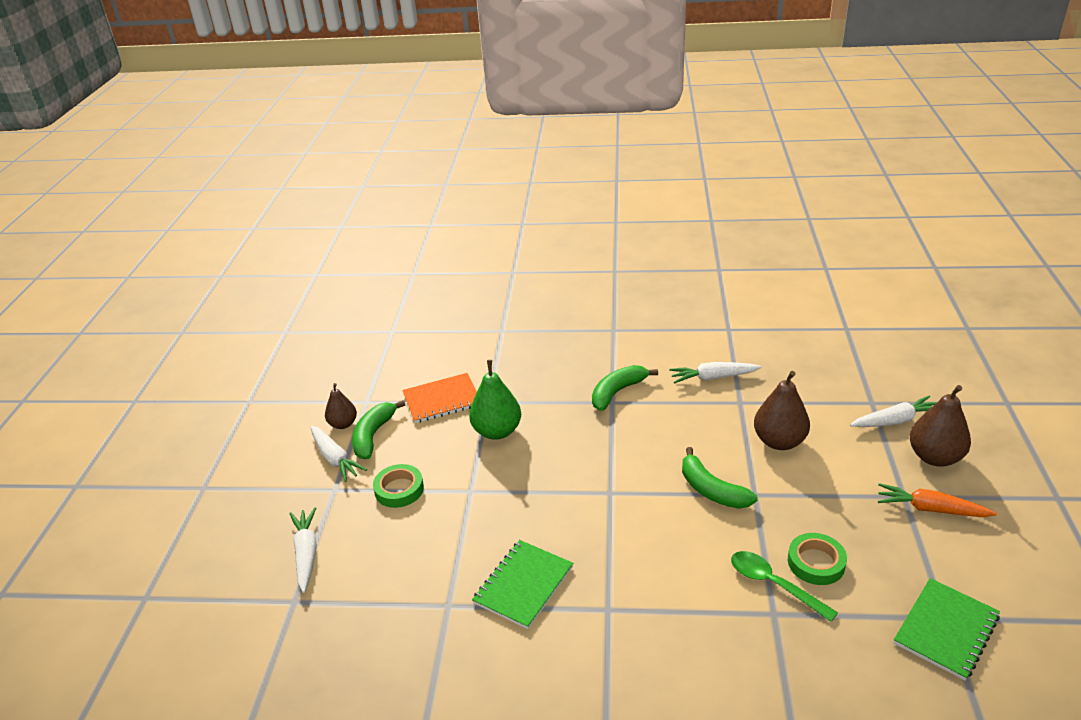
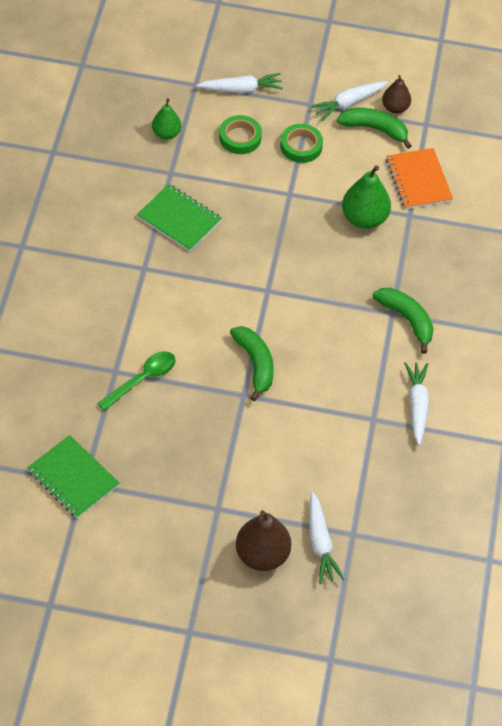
camera: 90 degrees right, 20 degrees up
green banana [682,447,758,509] -> green banana turned 105 degrees clockwise [230,326,274,401]
brown pear [754,371,810,450] -> none
green tape [788,533,847,585] -> green tape moved to [219,115,262,154]
orange carrot [878,483,997,517] -> none
none -> green pear [152,98,181,140]

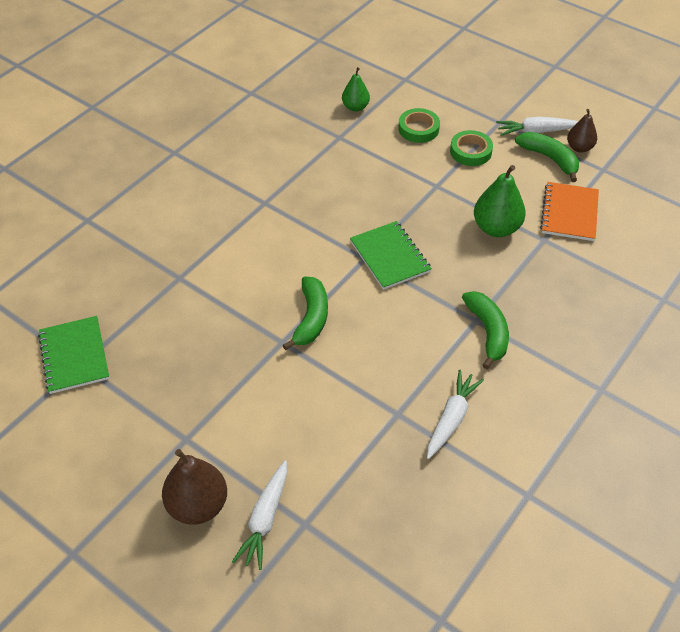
camera: 30 degrees right, 5 degrees down
green spoon [97,351,176,411] -> none
green notebook [137,184,222,252] -> green notebook moved to [350,221,432,290]
white carrot [196,73,283,93] -> none

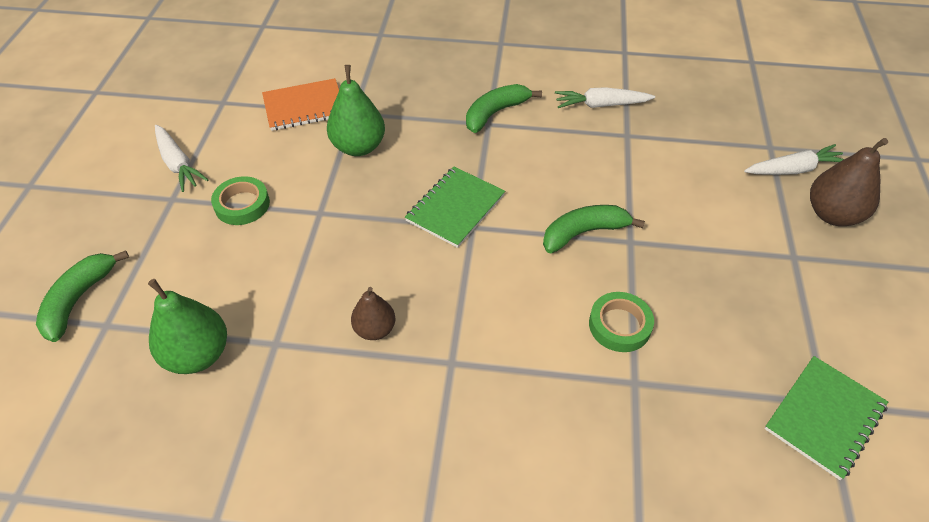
camera: 120 degrees left, 0 degrees up
green pear [342,67,370,112] -> green pear [148,279,227,374], size x1.60
green tape [399,108,440,143] -> green tape moved to [589,292,654,352]
green banana [515,132,579,182] -> green banana moved to [36,250,129,342]
brown pear [567,109,597,152] -> brown pear moved to [351,287,395,340]

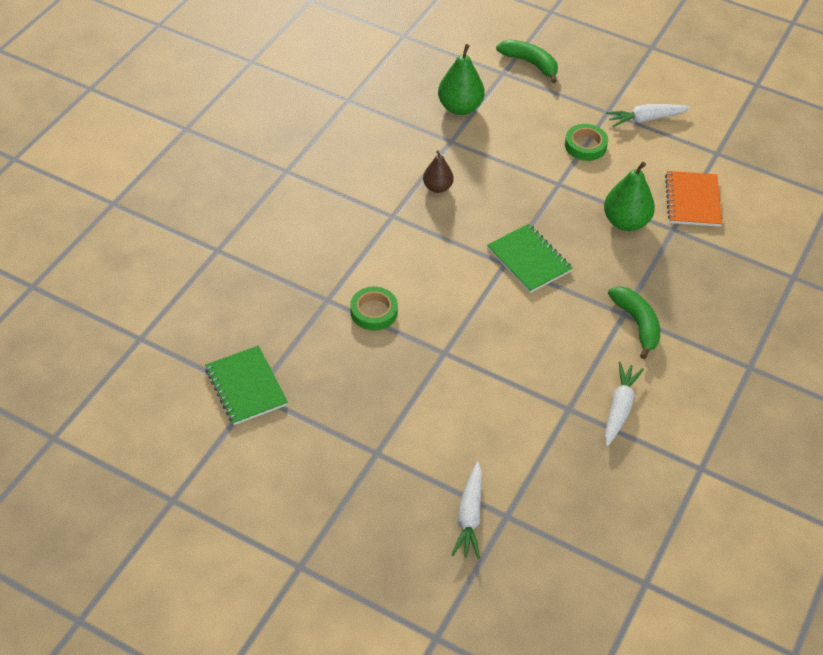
camera: 110 degrees right, 0 degrees up
green banana [543,205,645,253] -> none
brown pear [810,138,888,226] -> none

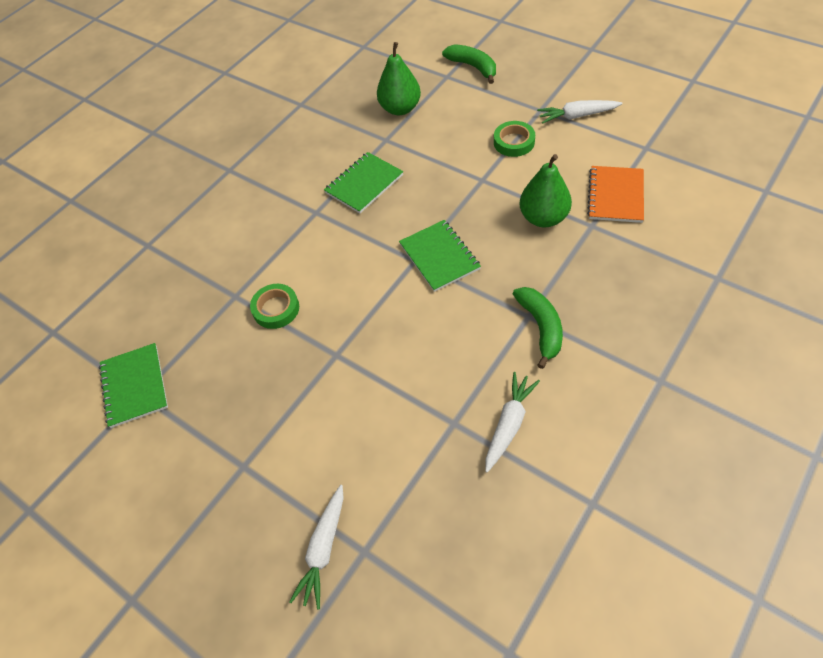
camera: 15 degrees right, 5 degrees up
brown pear [423,150,454,193] -> green notebook [324,152,403,213]

